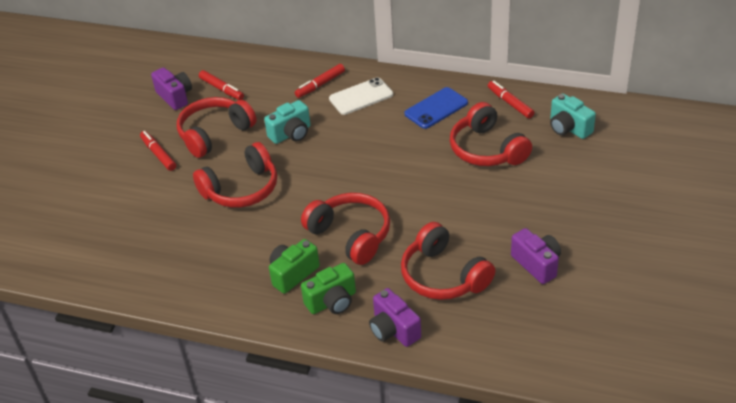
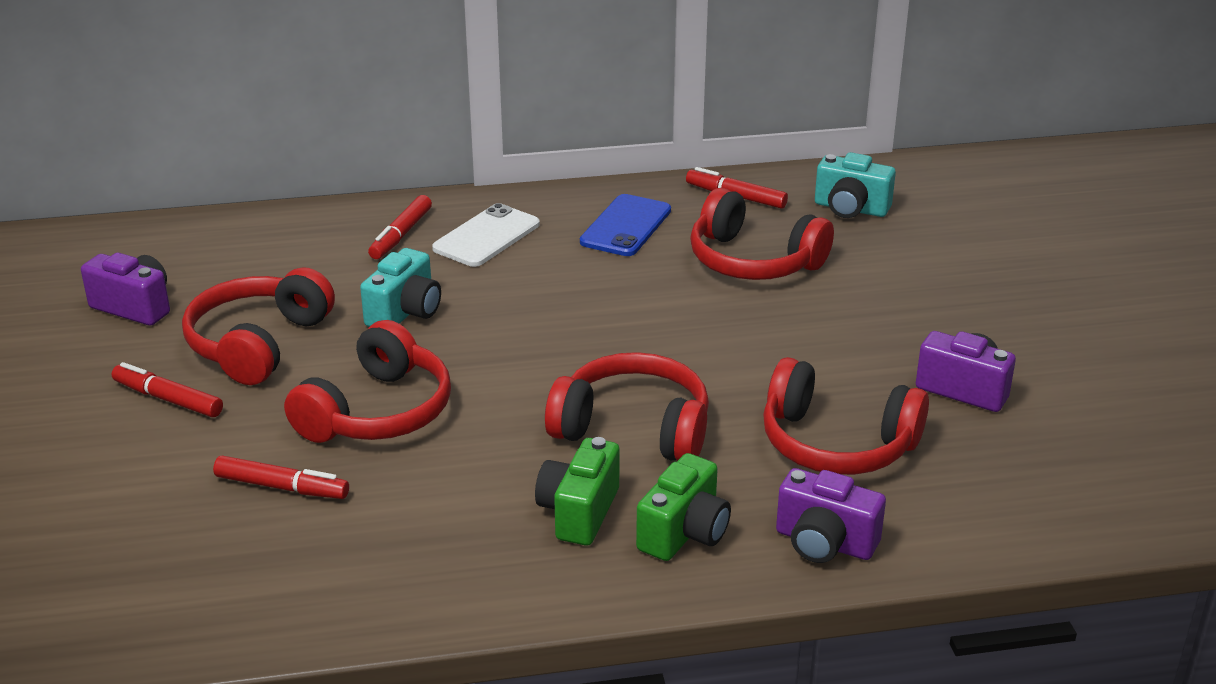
camera: 30 degrees left, 10 degrees down
red marker [199,70,244,100] -> red marker moved to [213,456,349,499]

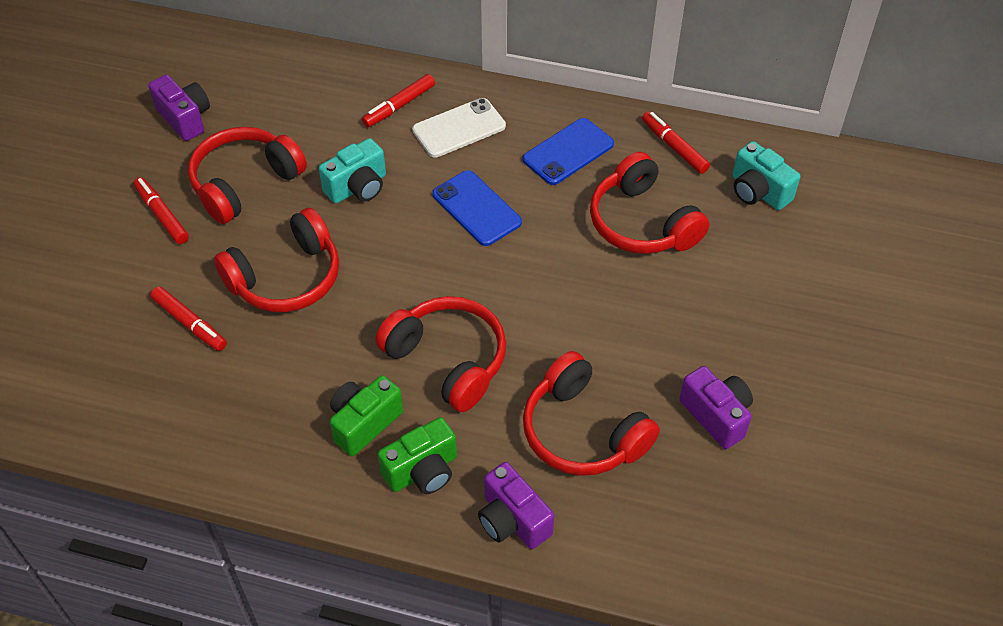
camera: 25 degrees right, 20 degrees up
none -> blue phone [432,170,522,246]

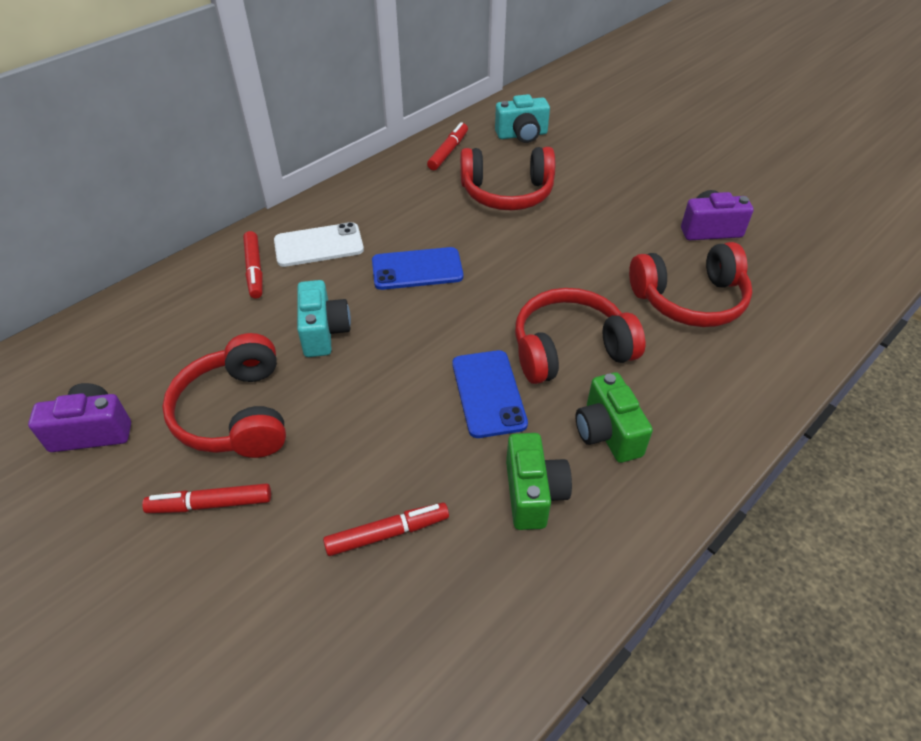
camera: 60 degrees left, 5 degrees down
red headphones [214,208,339,312] -> none
green camera [378,417,457,494] -> green camera moved to [506,433,572,530]
white phone [412,98,506,158] -> white phone turned 75 degrees clockwise [274,222,364,267]
purple camera [478,462,554,549] -> none
blue phone [523,118,614,185] -> blue phone moved to [453,350,528,438]
red marker [642,111,710,174] -> red marker turned 120 degrees clockwise [427,122,468,170]

